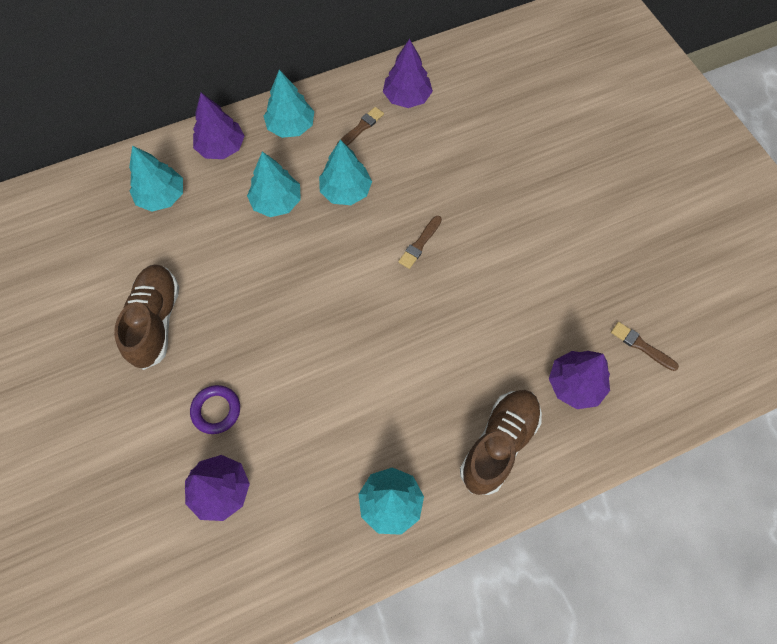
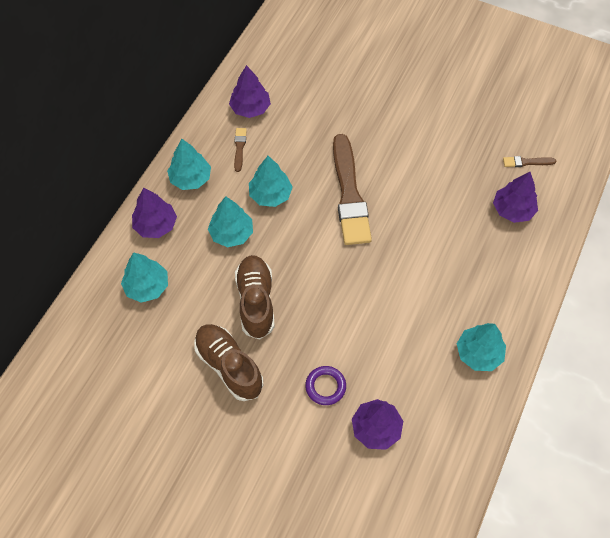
camera: 40 degrees left, 5 degrees down
brown brush [398,216,442,269] -> brown brush [333,134,372,245], size x2.41
brown shoe [460,390,542,495] -> brown shoe moved to [235,255,275,340]

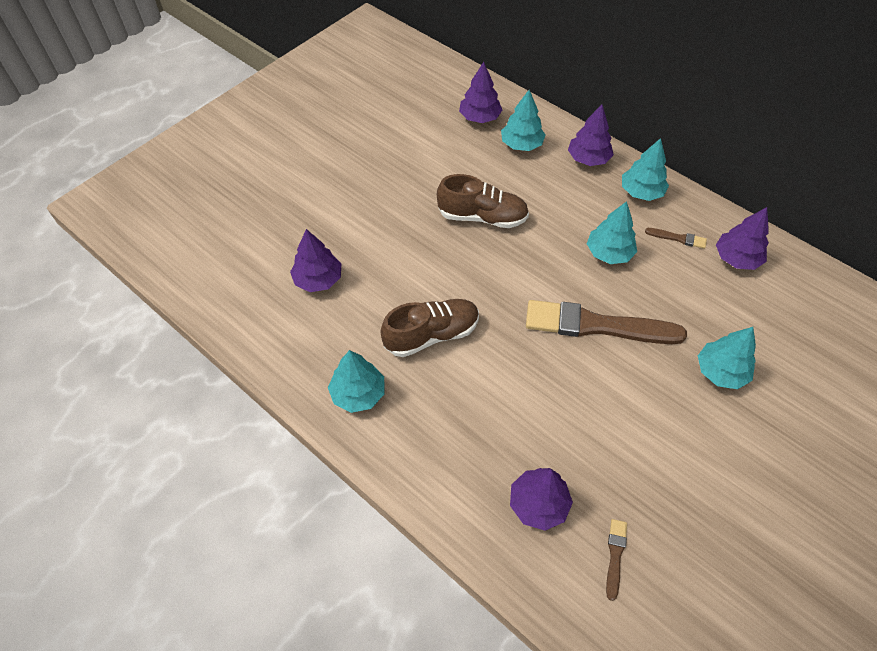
camera: 105 degrees right, 5 degrees down
brown shoe [194,324,263,401] -> brown shoe moved to [380,299,479,357]
turquoise tree [208,196,253,247] -> turquoise tree moved to [698,327,756,389]
purple ring [305,366,346,405] -> none
none -> purple tree [459,62,502,123]

